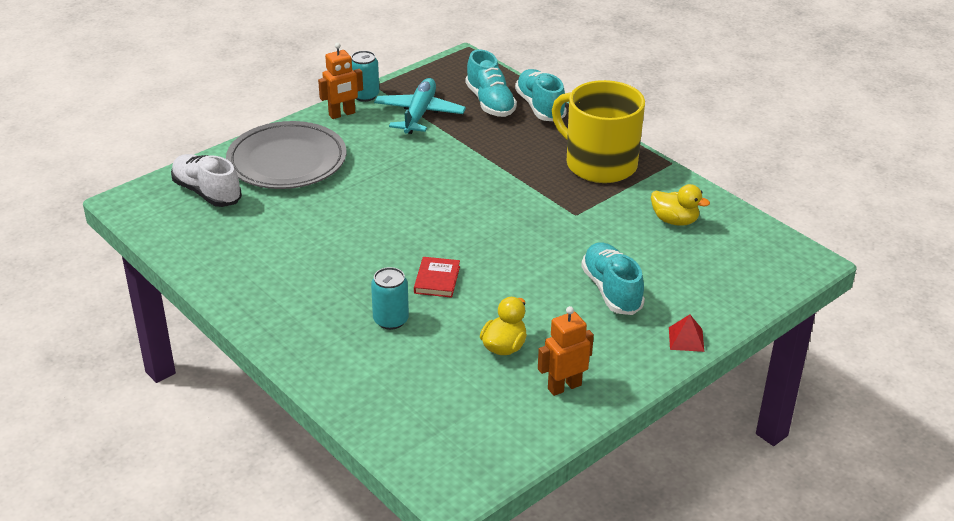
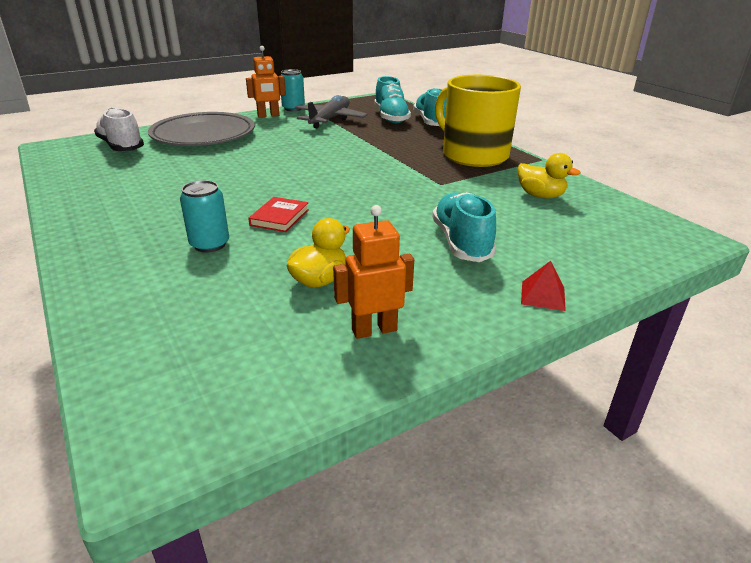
camera: 10 degrees right, 5 degrees down
turquoise plane [374,78,466,134] -> grey plane [295,95,367,128]

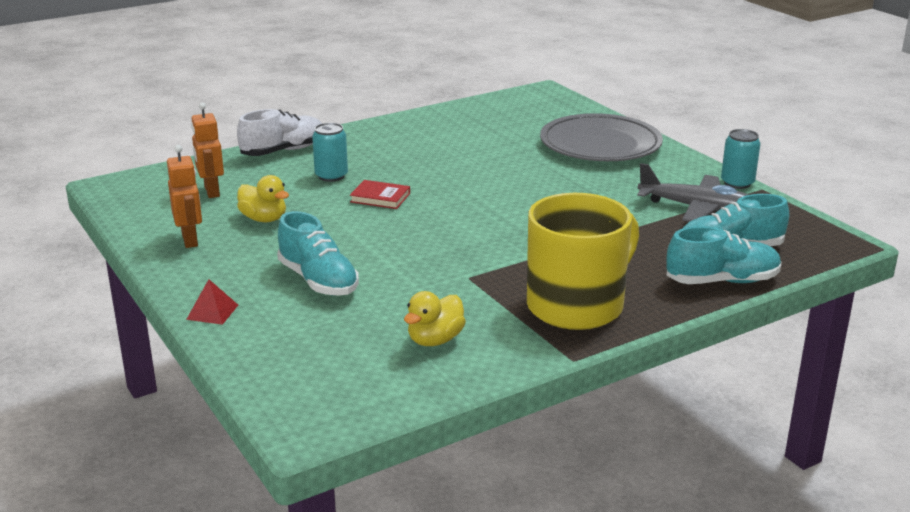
camera: 90 degrees right, 5 degrees down
white shoe [94,108,144,151] -> white shoe moved to [237,109,322,156]
orange robot [246,46,286,118] -> orange robot moved to [191,102,224,198]
turquoise shoe [432,192,496,262] -> turquoise shoe turned 60 degrees clockwise [277,211,359,296]

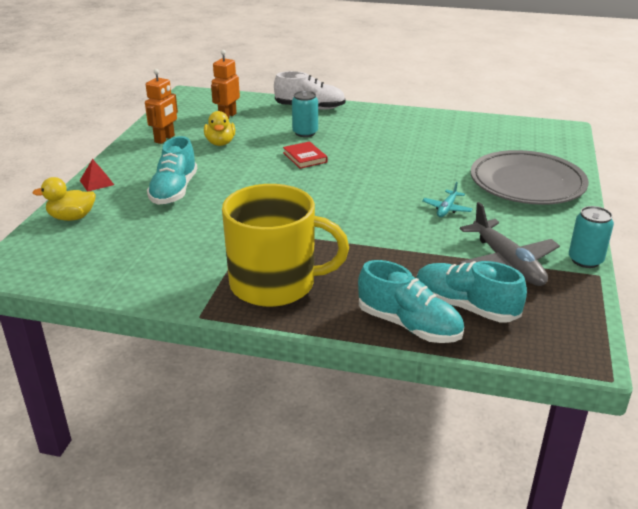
camera: 45 degrees right, 5 degrees up
yellow duck [404,291,466,346] -> yellow duck moved to [32,177,96,221]
none -> turquoise plane [422,182,473,217]

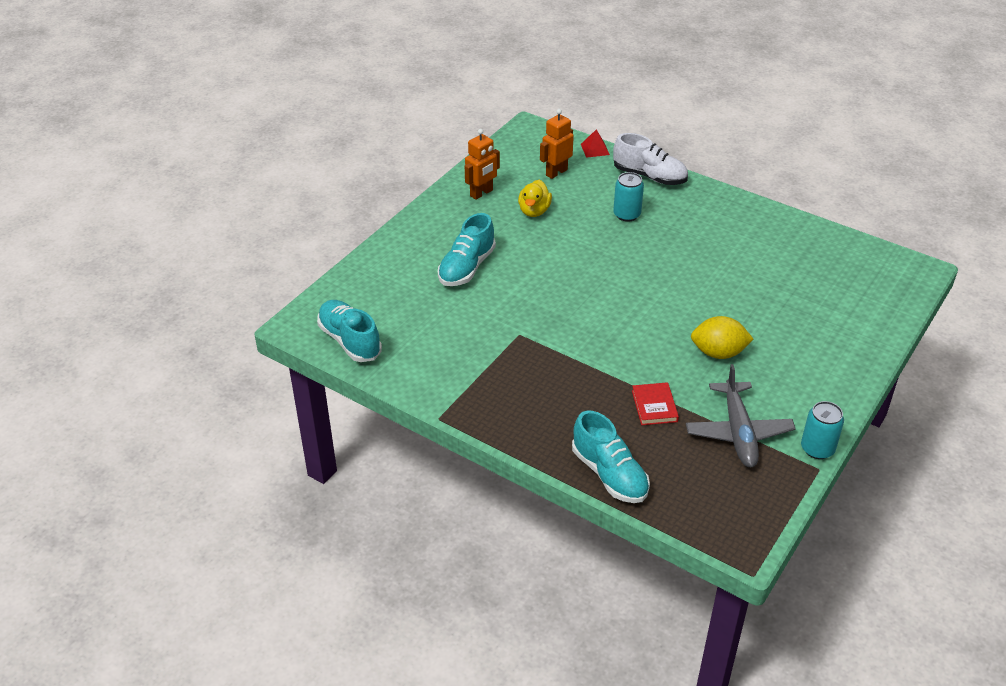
camera: 20 degrees right, 10 degrees up
yellow duck [32,177,96,221] -> none
red pyramid [80,159,114,192] -> red pyramid moved to [581,129,610,158]
yellow mug [222,184,349,307] -> none
red book [283,141,328,169] -> red book moved to [632,382,679,425]
turquoise shoe [416,261,527,323] -> turquoise shoe moved to [317,300,382,362]
turquoise plane [422,182,473,217] -> yellow lemon [691,316,754,359]
grey plate [471,150,589,205] -> none

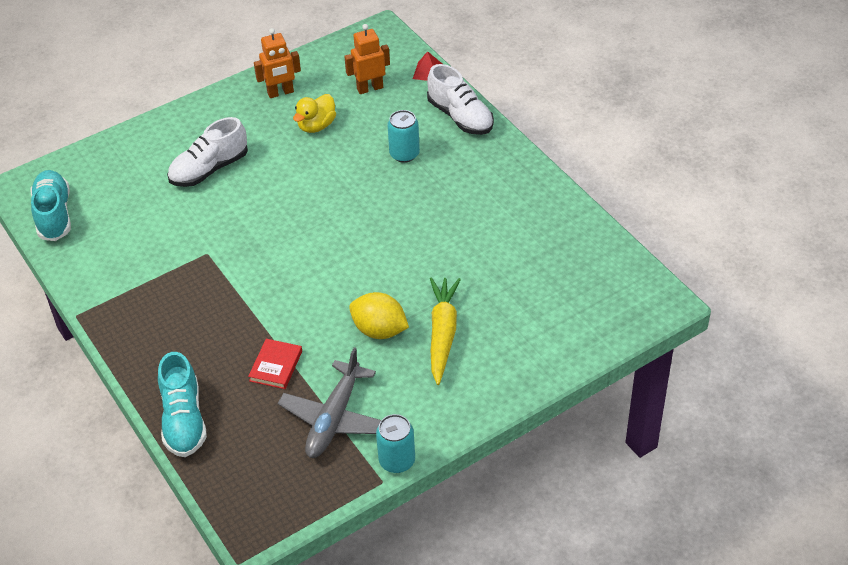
camera: 25 degrees right, 5 degrees up
turquoise shoe [438,213,496,286] -> white shoe [167,117,248,187]
none -> yellow carrot [430,277,461,385]

